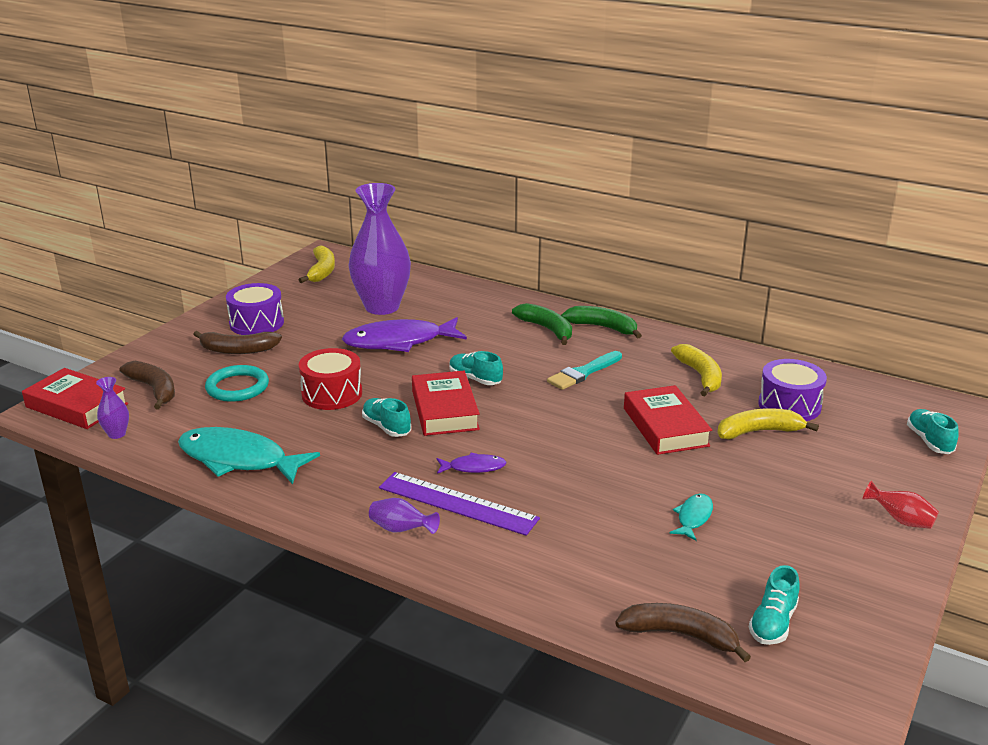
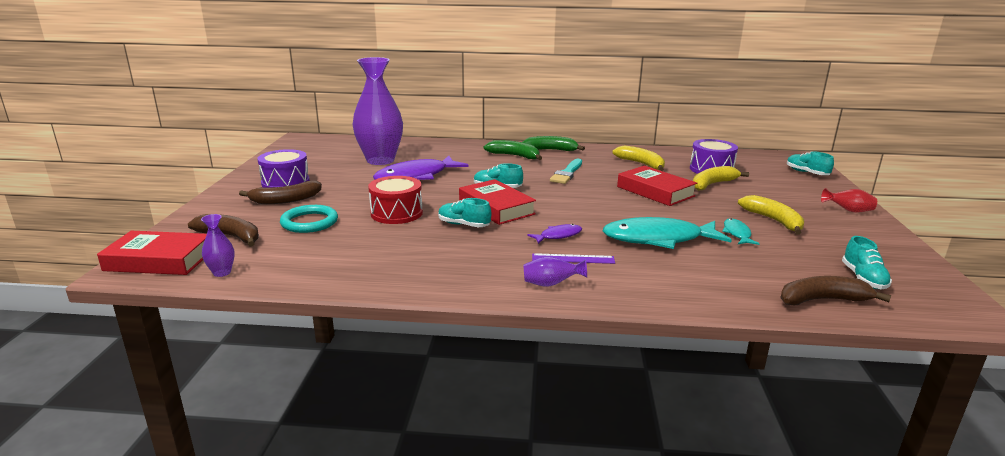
camera: 25 degrees left, 5 degrees down
turquoise fish [178,427,320,484] -> turquoise fish moved to [603,217,732,249]
yellow banana [299,246,335,283] -> yellow banana moved to [738,195,804,235]
purple ruler [379,472,540,536] -> purple ruler [532,253,615,264], size x0.58

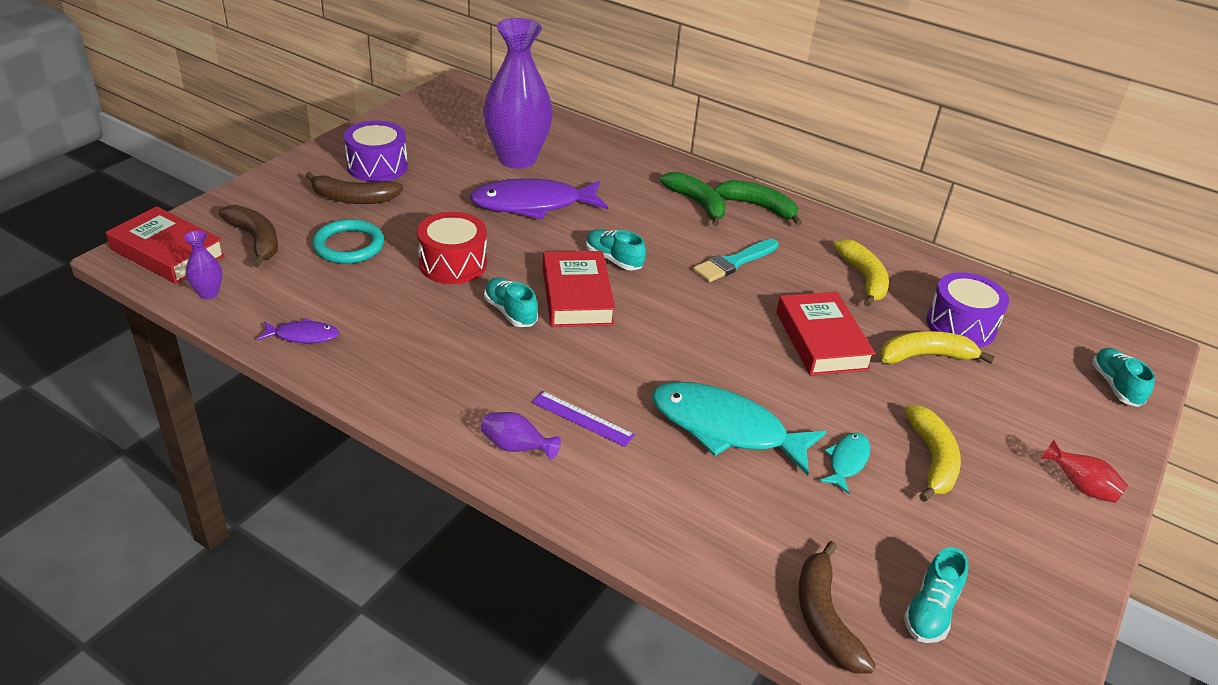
camera: 25 degrees right, 15 degrees up
purple fish [527,224,582,244] -> purple fish moved to [257,318,339,343]
brown banana [780,276,891,305] -> brown banana turned 120 degrees counterclockwise [798,541,876,673]

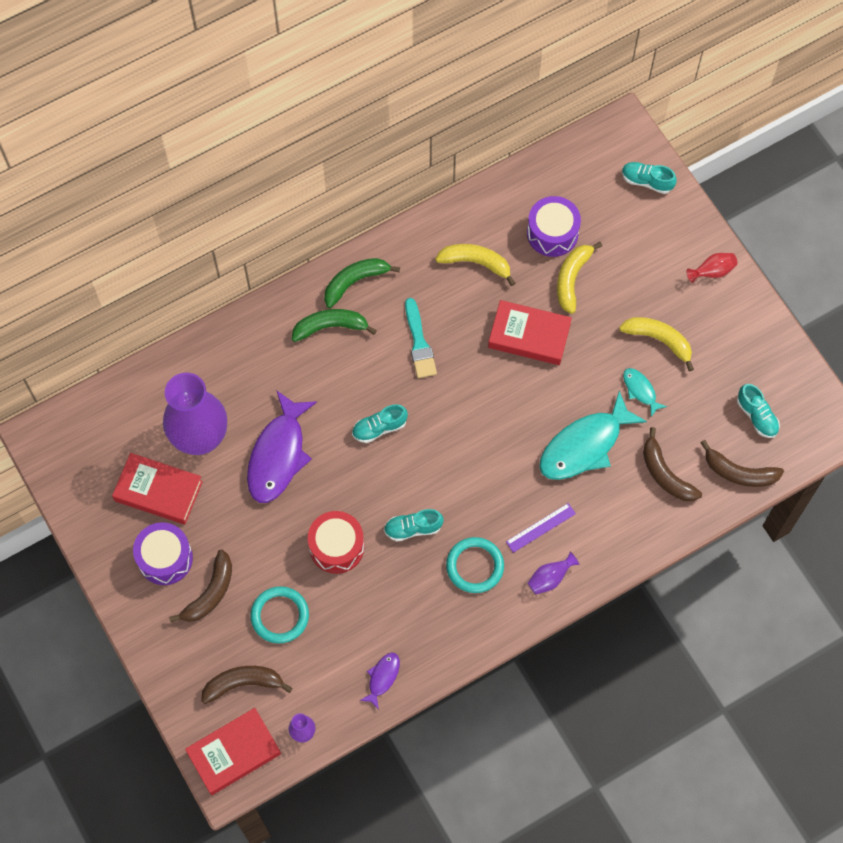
camera: 60 degrees left, 30 degrees up
red book [543,251,616,327] -> red book moved to [112,453,203,525]
none -> turquoise ring [446,537,504,593]
none -> brown banana [643,427,702,501]

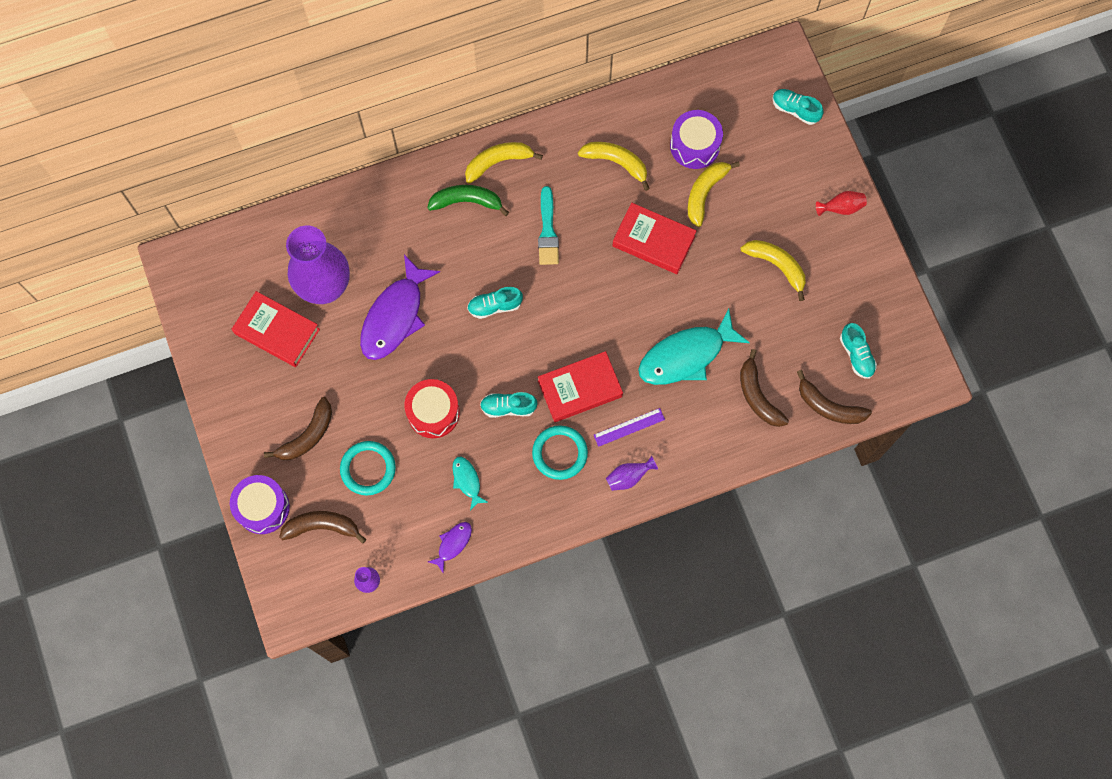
camera: 10 degrees right, 5 degrees up
purple drum [133,522,193,585] -> purple drum moved to [230,475,290,534]
red book [185,708,281,795] -> red book moved to [538,351,623,422]
green banana [324,258,400,308] -> yellow banana [465,142,543,184]
turquoise fish [623,368,667,417] -> turquoise fish moved to [452,457,489,510]

